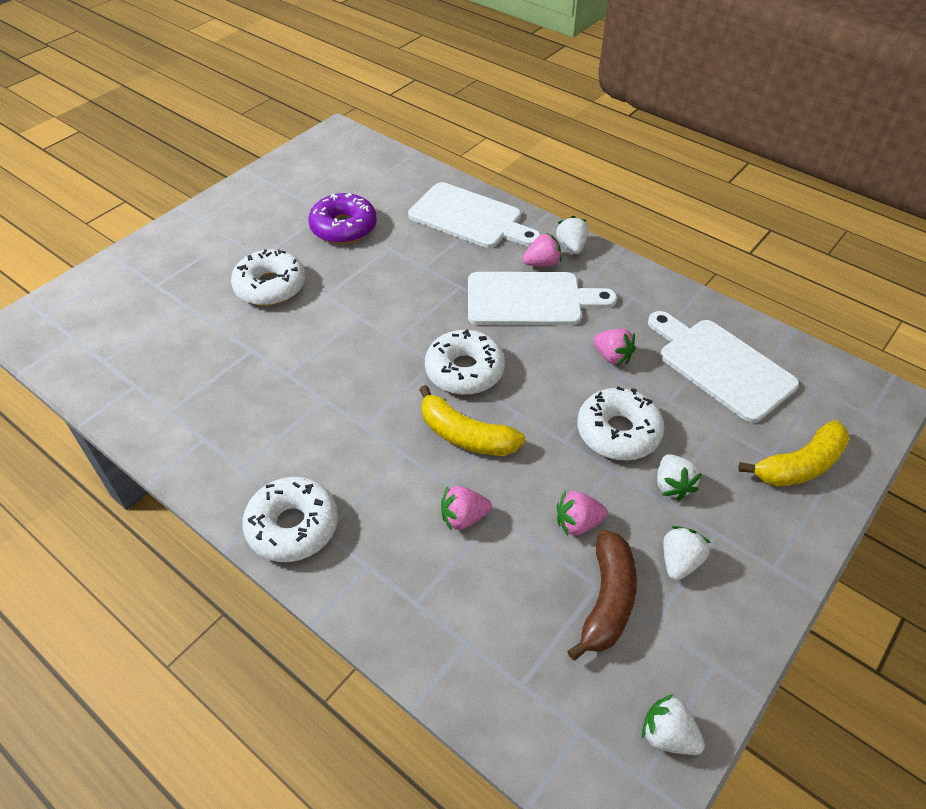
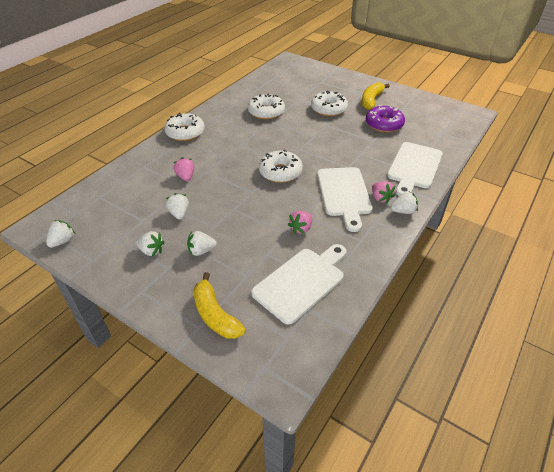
camera: 85 degrees right, 5 degrees down
yellow banana [419,385,525,456] -> yellow banana moved to [362,82,390,110]
pink strawberry [557,491,608,536] -> white strawberry [166,193,189,220]
brown banana [567,530,637,660] -> none
white donut [577,387,664,460] -> white donut moved to [248,94,285,120]

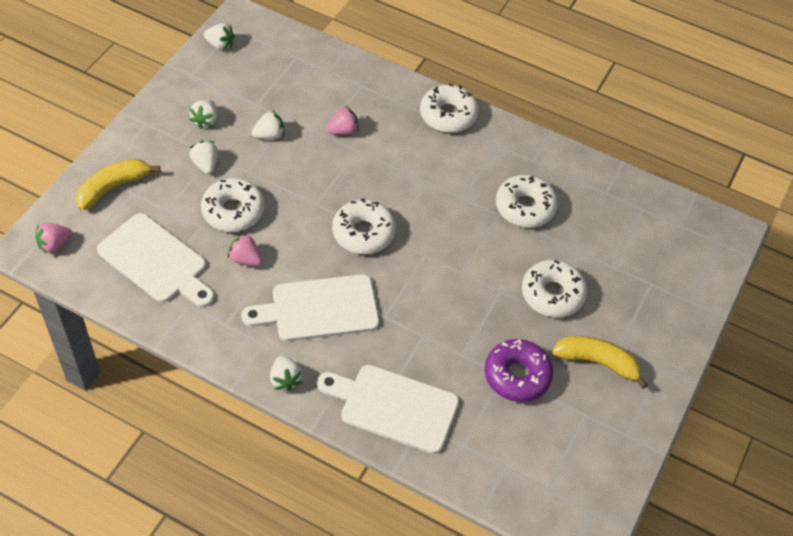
camera: 80 degrees right, 10 degrees up
pink strawberry [372,181,395,204] -> pink strawberry moved to [36,223,72,253]
none -> white donut [201,178,265,232]

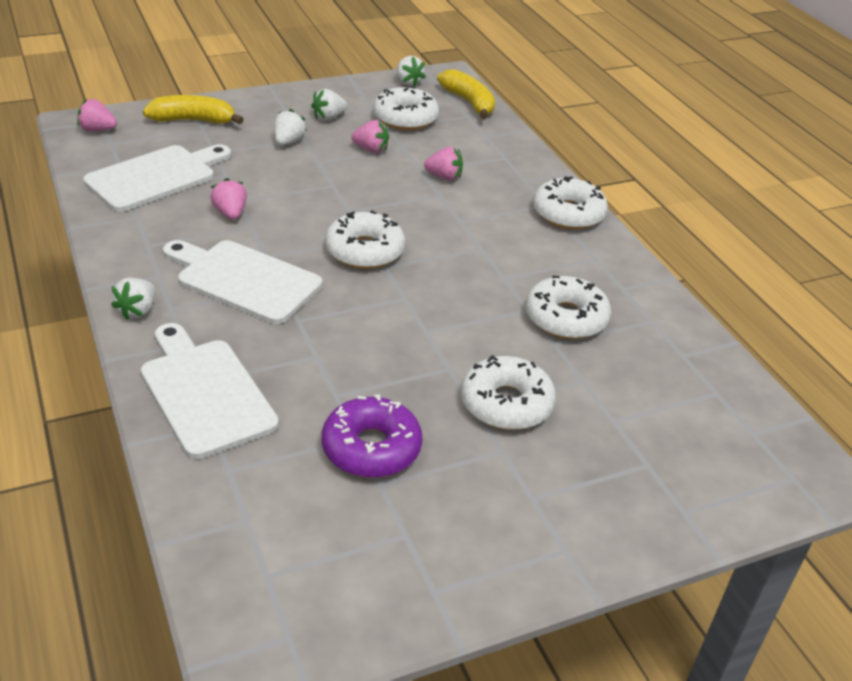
camera: 40 degrees right, 15 degrees down
white cutting board [97,213,214,307] -> white cutting board turned 120 degrees counterclockwise [83,145,231,212]
white donut [201,178,265,232] -> white donut moved to [373,86,439,130]
white strawberry [251,110,284,139] -> pink strawberry [351,120,389,153]
yellow banana [552,336,648,389] -> yellow banana moved to [437,69,495,119]

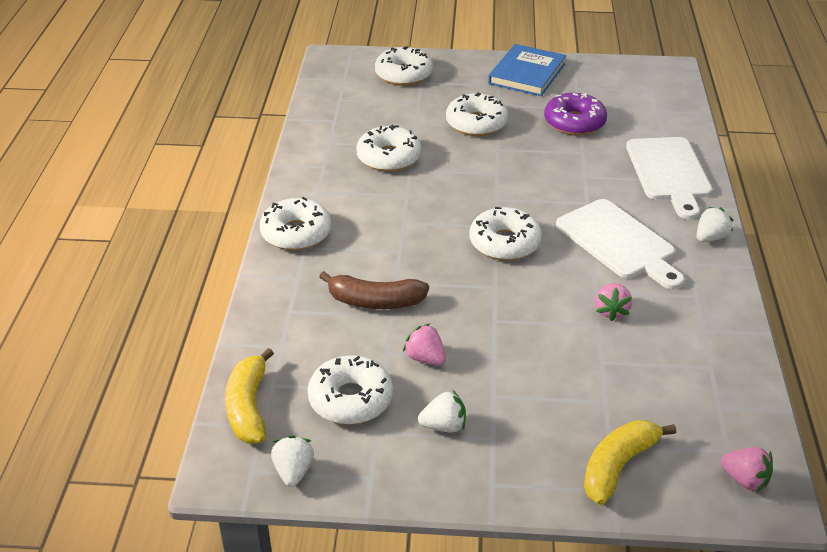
camera: 150 degrees left, 0 degrees up
white cutting board [83,145,231,212] -> none
yellow banana [143,95,244,124] -> yellow banana turned 105 degrees clockwise [584,420,676,505]
white strawberry [274,109,307,145] -> none
pink strawberry [424,147,463,181] -> brown banana [319,271,429,309]
none -> white donut [375,46,433,86]
none -> blue book [488,44,566,96]

